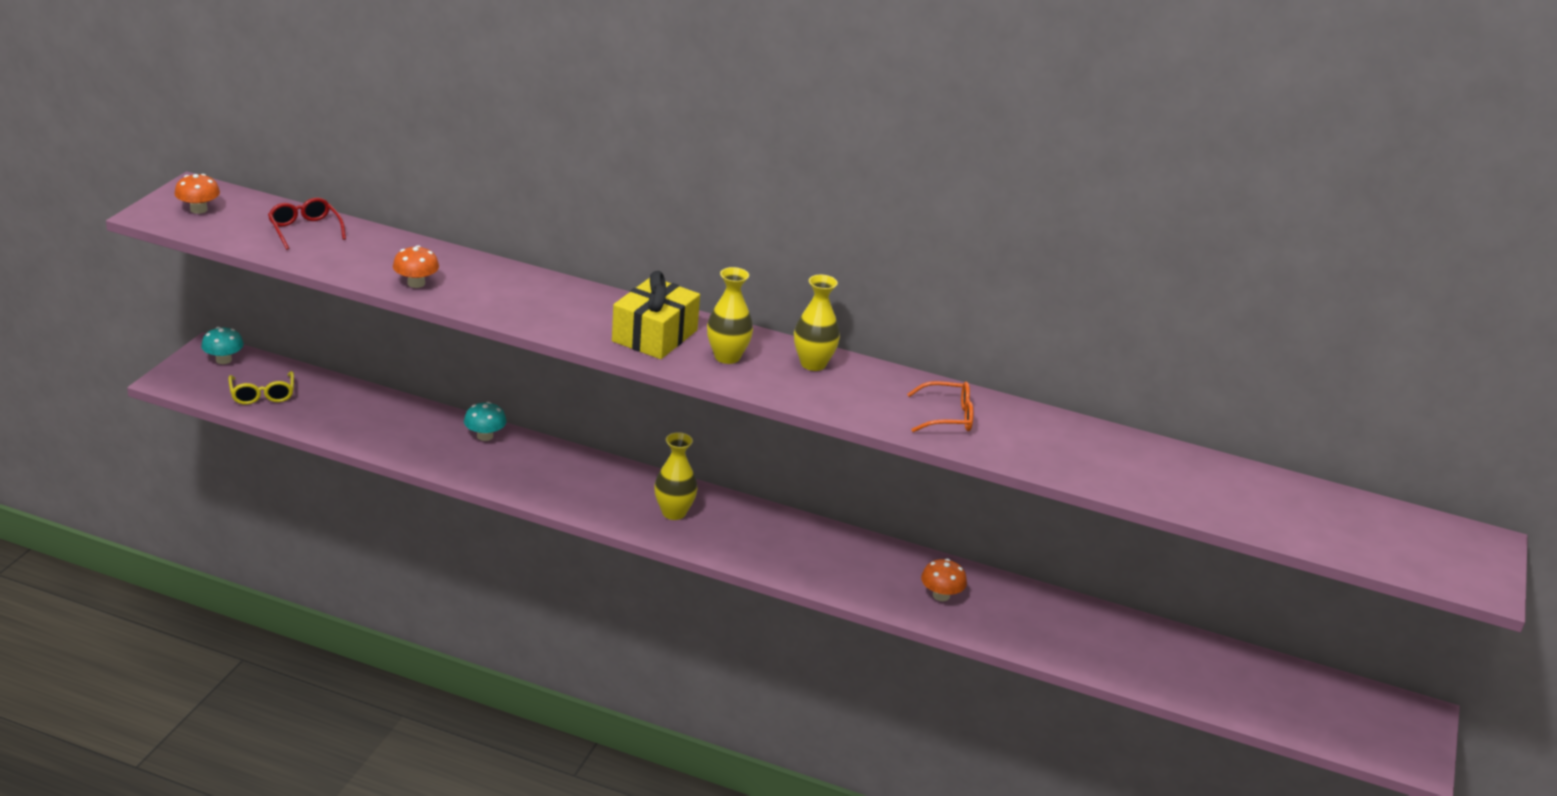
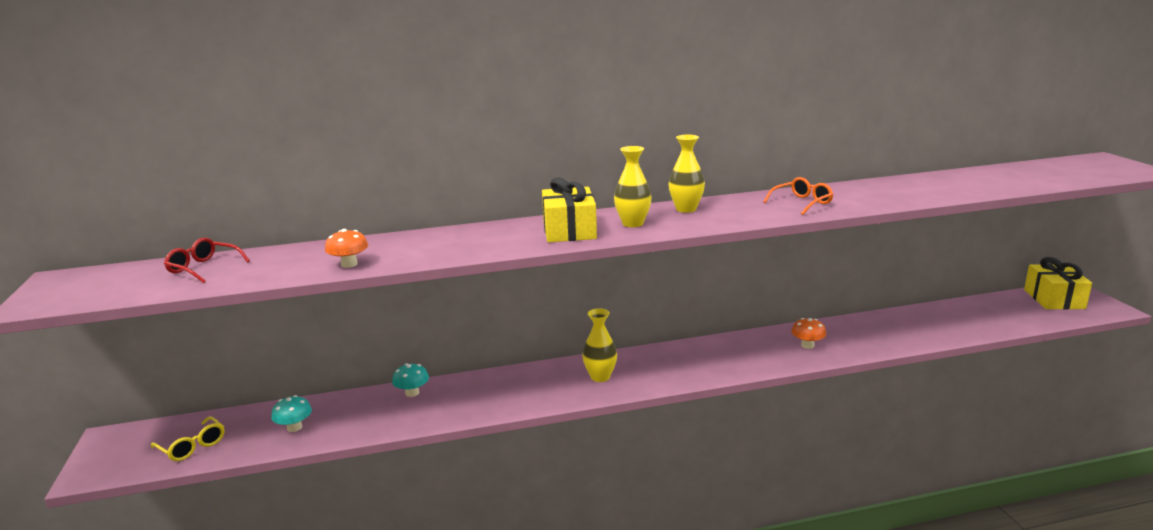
camera: 30 degrees left, 10 degrees down
orange mushroom [174,174,220,214] -> none
turquoise mushroom [201,327,244,364] -> turquoise mushroom moved to [271,395,312,432]
none -> yellow gift [1024,257,1092,309]

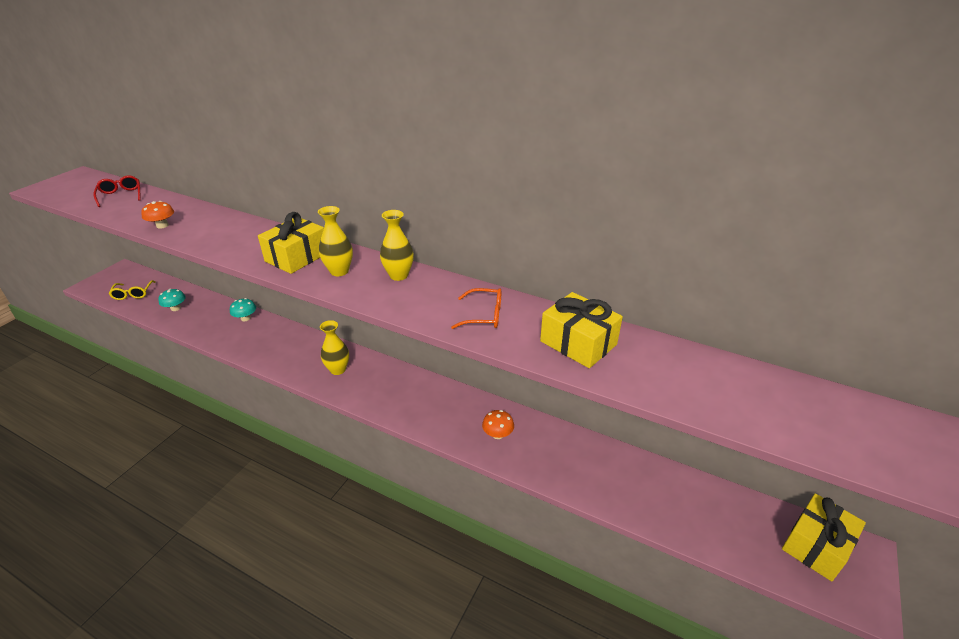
camera: 40 degrees right, 15 degrees up
none -> yellow gift [540,292,623,368]

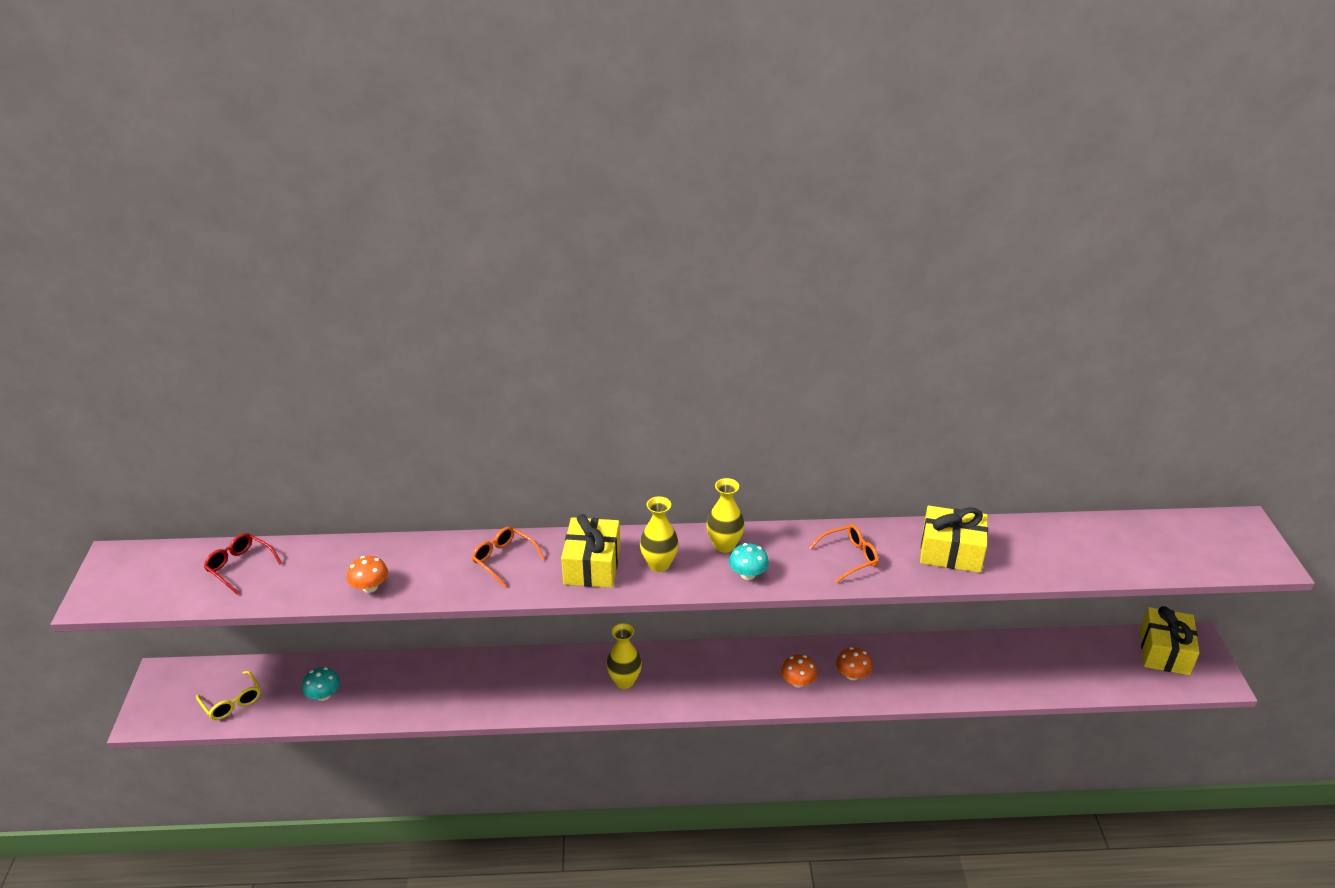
camera: 30 degrees left, 0 degrees up
turquoise mushroom [230,298,256,321] -> turquoise mushroom moved to [729,543,769,580]
none -> orange glasses [472,526,545,587]
none -> orange mushroom [781,654,817,688]

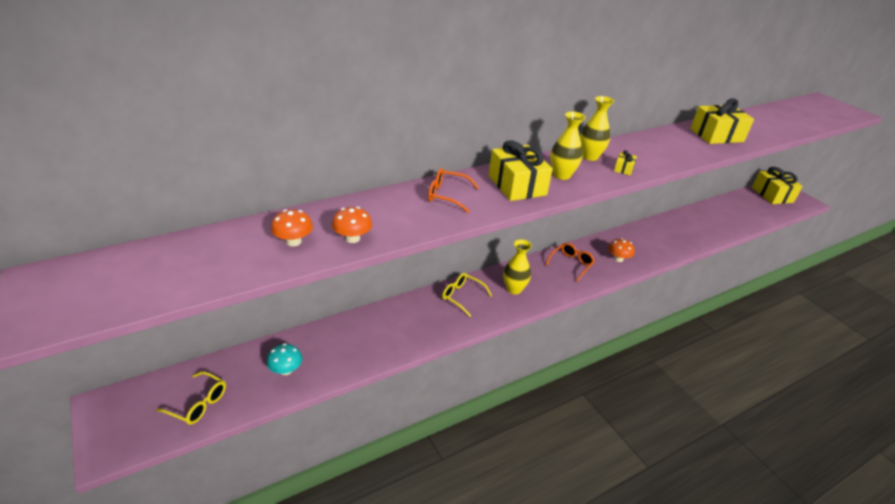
camera: 30 degrees left, 0 degrees up
red glasses [204,533,282,594] -> none
turquoise mushroom [729,543,769,580] -> yellow gift [614,150,637,176]
orange glasses [810,524,879,582] -> orange glasses moved to [546,243,595,281]
orange mushroom [836,647,872,680] -> orange mushroom moved to [271,209,313,246]
none -> yellow glasses [442,273,492,317]

